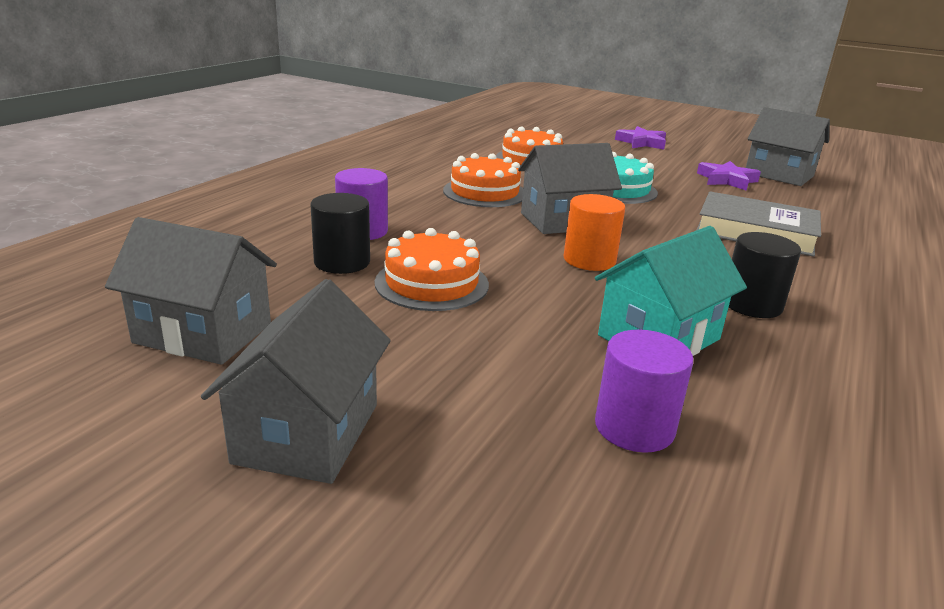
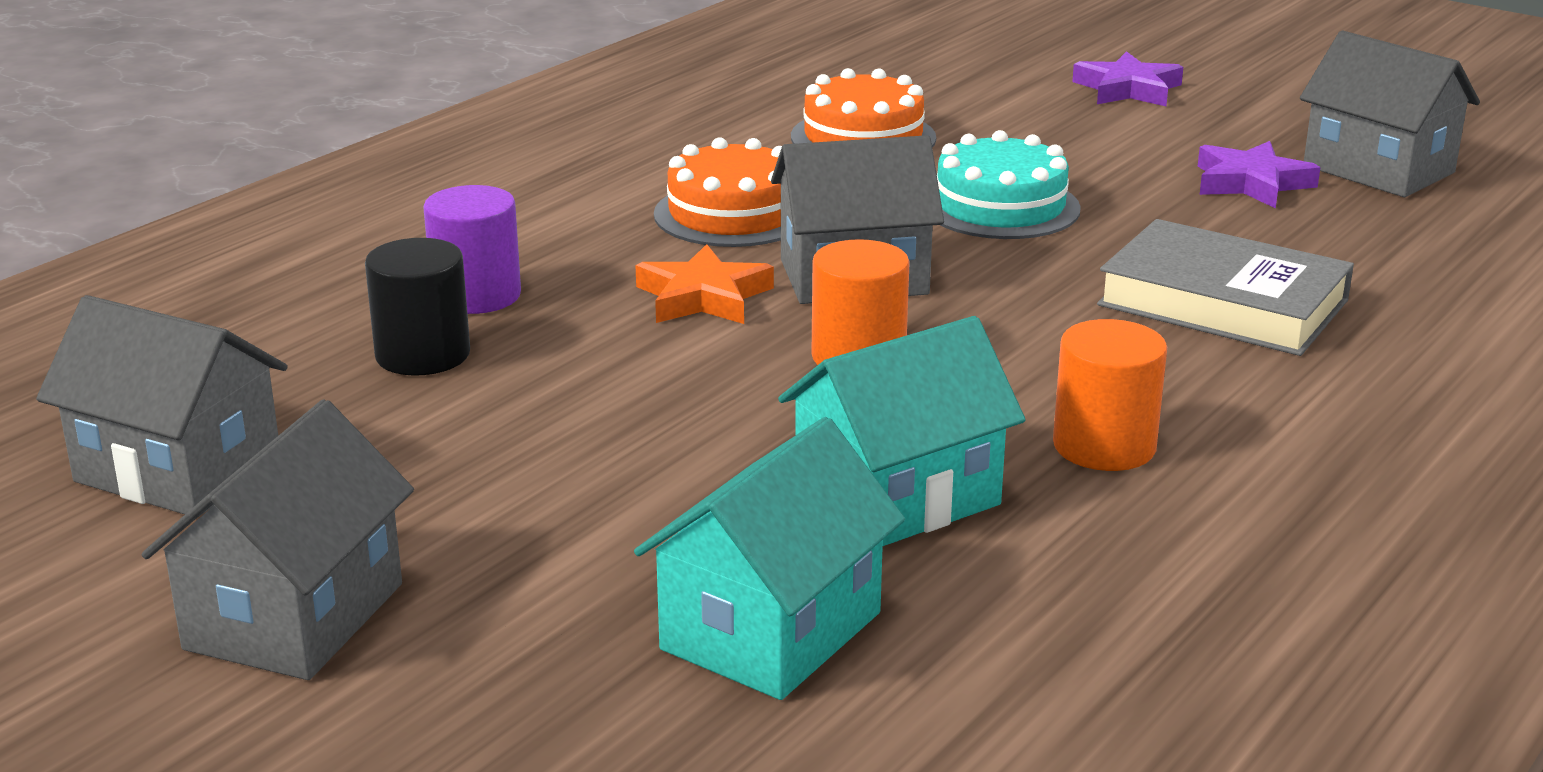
camera: 10 degrees right, 0 degrees up
orange cake [375,228,489,311] -> none
purple cylinder [595,330,693,453] -> turquoise house [634,417,905,700]
black cylinder [729,232,801,318] -> orange cylinder [1053,319,1167,471]
none -> orange star [635,244,774,324]

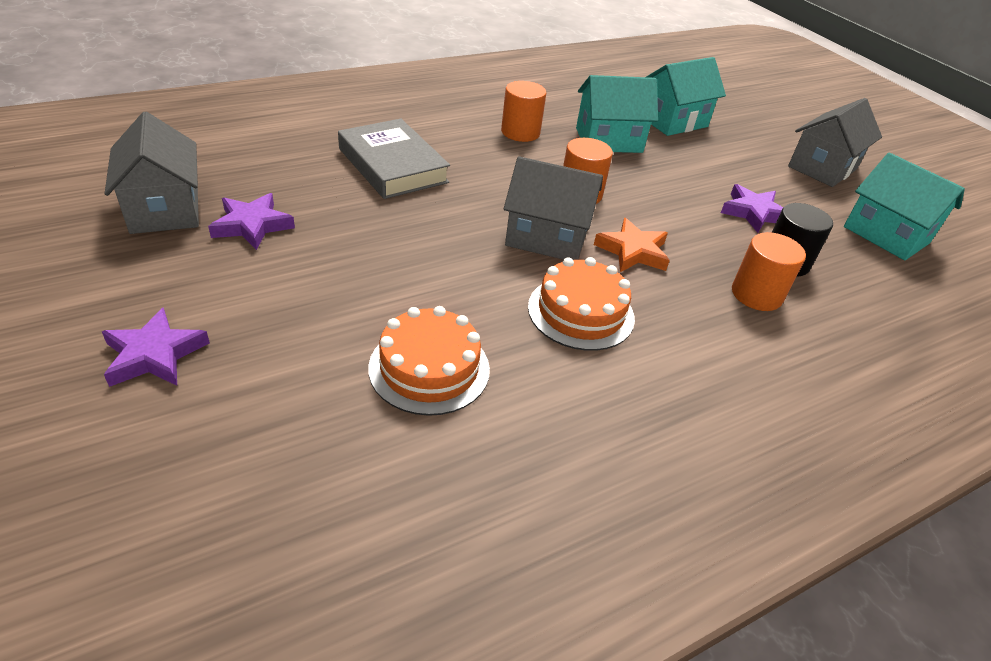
camera: 160 degrees left, 15 degrees up
grey house [36,295,288,516] -> turquoise house [844,153,965,260]
purple cylinder [423,185,521,314] -> orange cylinder [732,232,806,311]
turquoise cake [937,130,1081,239] -> none
none -> purple star [721,184,783,233]

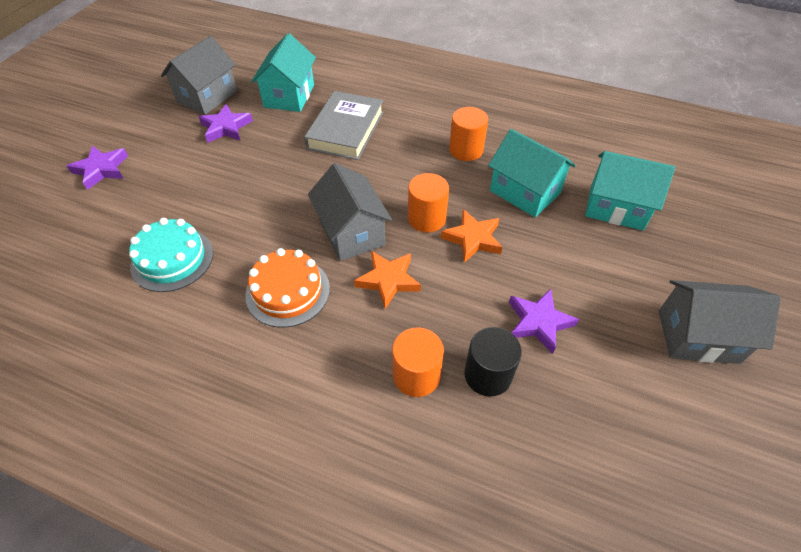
camera: 55 degrees right, 10 degrees up
orange cake [368,306,490,416] -> turquoise cake [129,218,213,292]
turquoise house [844,153,965,260] -> turquoise house moved to [251,33,316,112]
none -> orange star [441,209,503,263]

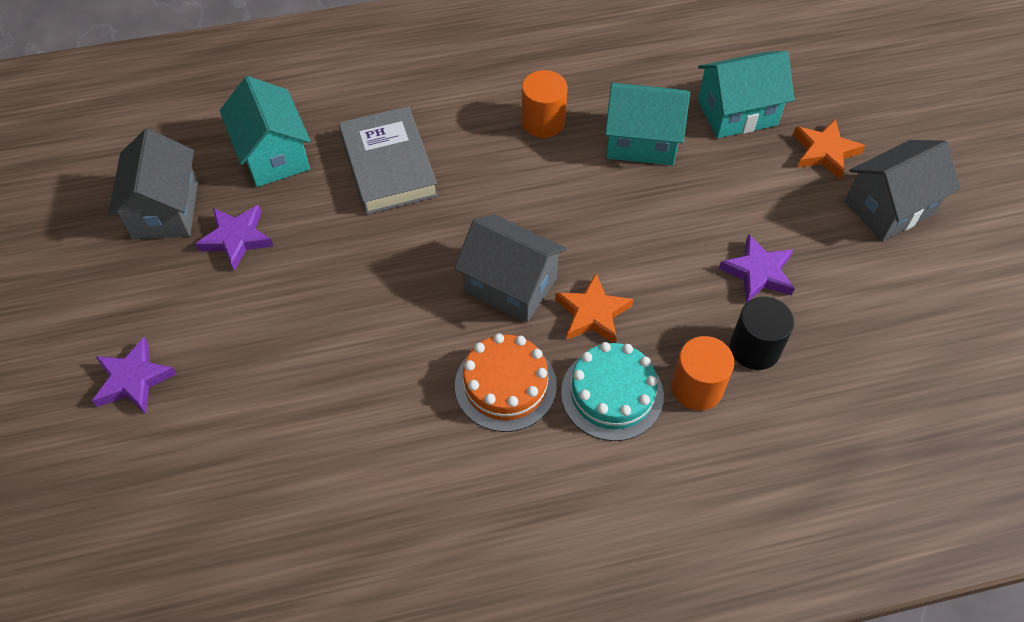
camera: 35 degrees left, 5 degrees up
turquoise cake [129,218,213,292] -> turquoise cake moved to [561,342,664,441]
orange cylinder [408,173,449,233] -> none
orange star [441,209,503,263] -> orange star moved to [793,118,865,180]

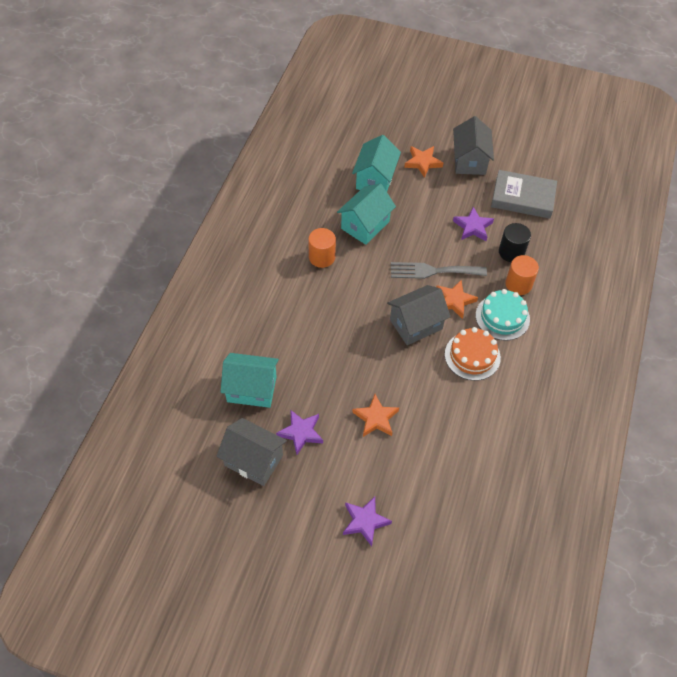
camera: 60 degrees left, 0 degrees up
grey book [339,106,438,215] -> grey book moved to [491,170,557,219]
none -> orange star [352,394,399,437]
none -> grey fork [391,262,487,279]

